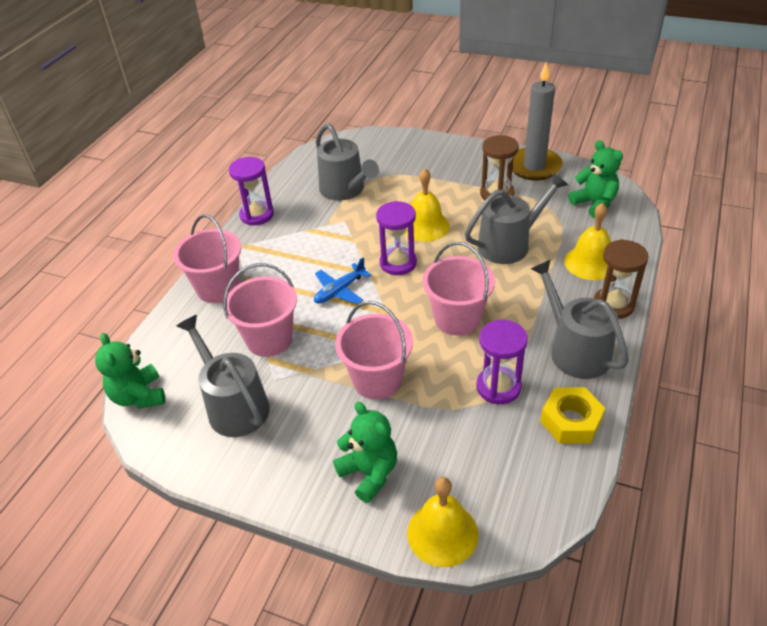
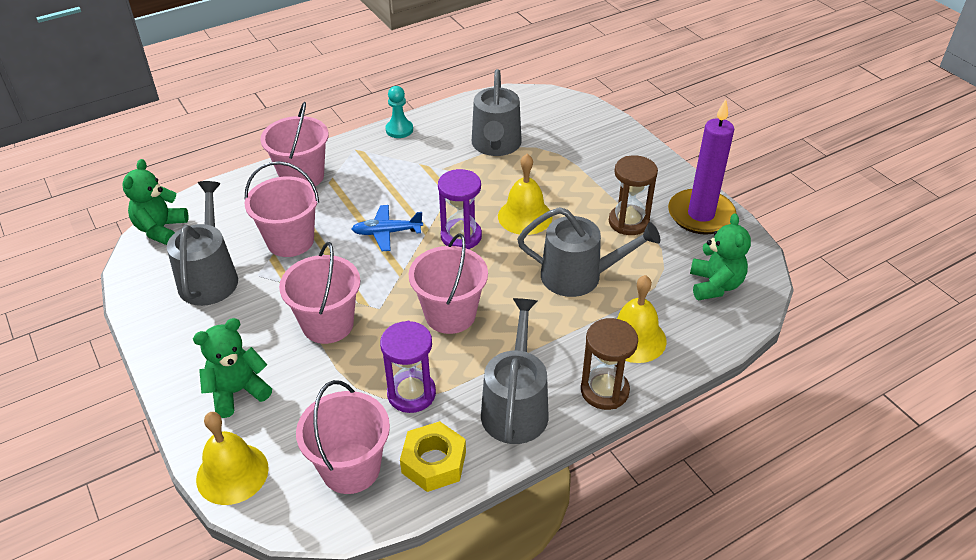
camera: 35 degrees right, 0 degrees up
purple hourglass [229,157,274,225] -> turquoise pawn [385,86,413,138]
green teddy bear [333,402,397,503] -> green teddy bear turned 120 degrees counterclockwise [193,318,272,418]
grey candle [512,62,563,180] -> purple candle [668,99,737,235]
none -> pink bucket [296,380,390,494]

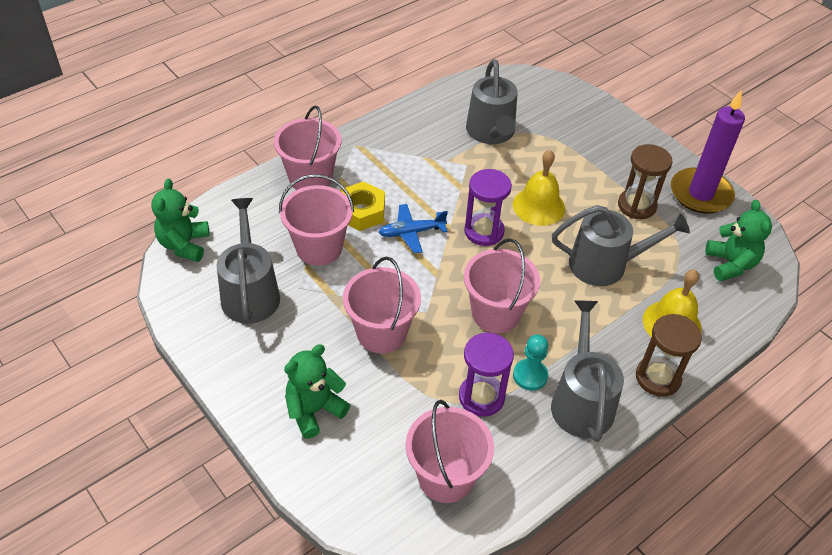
camera: 10 degrees left, 5 degrees up
yellow bell [196,412,269,505] -> none
turquoise pawn [385,86,413,138] -> turquoise pawn moved to [513,335,548,391]
yellow nut [400,421,466,492] -> yellow nut moved to [340,181,385,231]

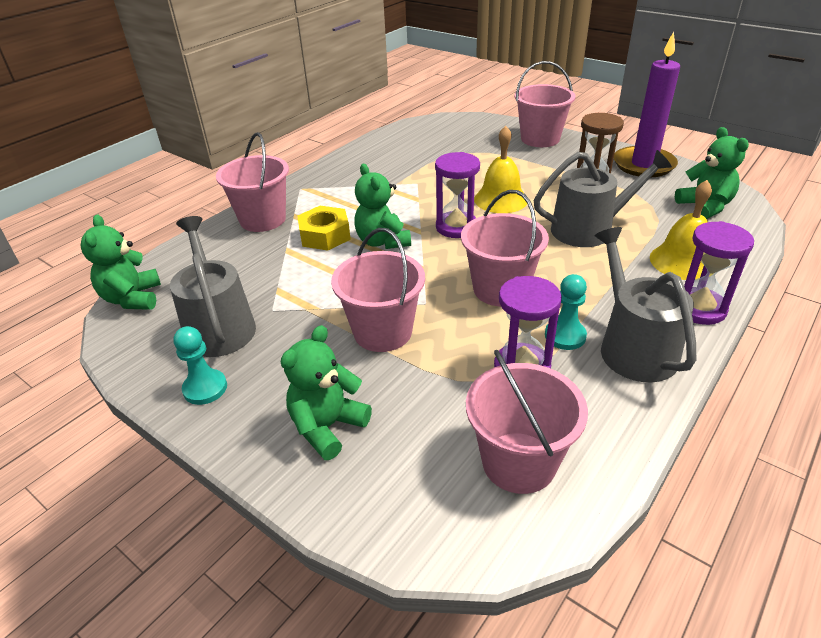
camera: 10 degrees left, 10 degrees down
pink bucket [279,174,354,266] -> pink bucket moved to [515,61,575,147]
blue plane [379,204,448,254] -> green teddy bear [354,164,411,249]
grey watering can [466,59,518,144] -> none
brown hourglass [636,314,702,397] -> purple hourglass [684,221,754,325]
none -> turquoise pawn [173,326,227,405]

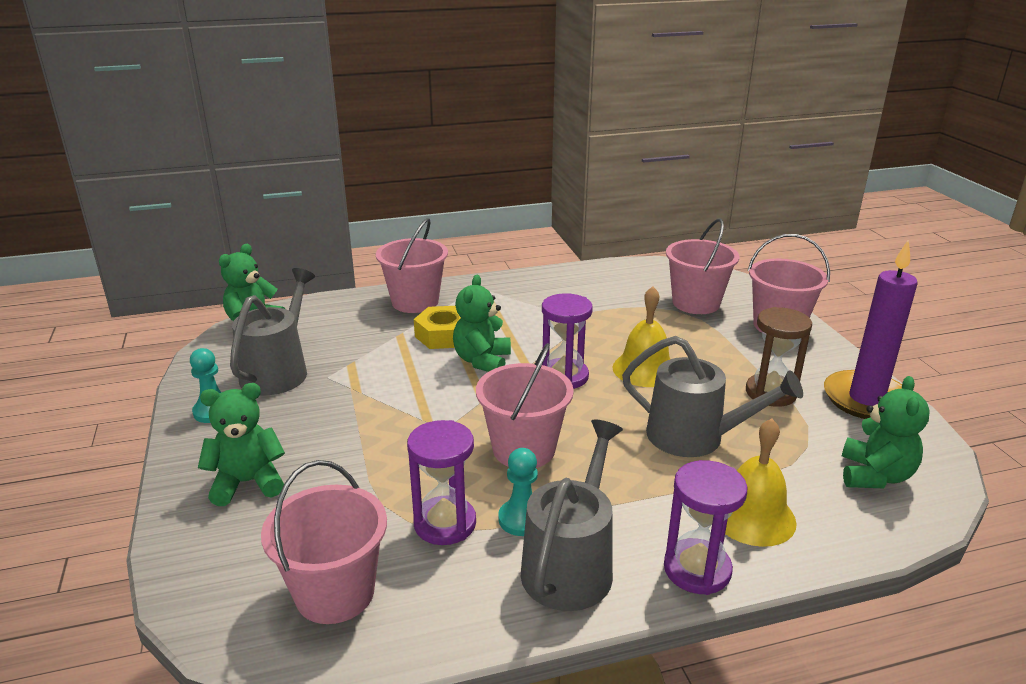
camera: 35 degrees right, 10 degrees down
pink bucket [331,228,425,352] -> pink bucket moved to [666,219,739,314]

